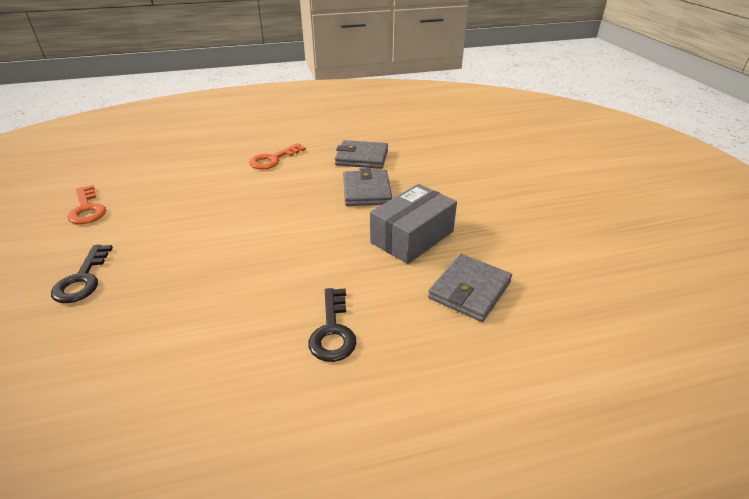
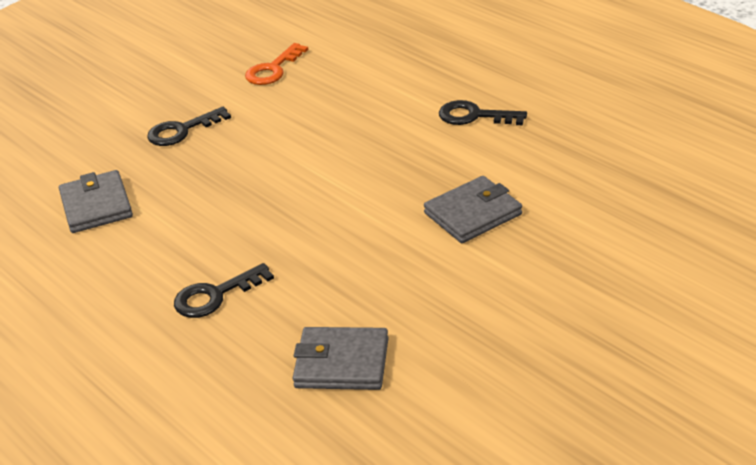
camera: 65 degrees right, 0 degrees up
orange key [249,143,306,170] -> black key [439,100,527,125]
grey wallet [335,140,388,169] -> grey wallet moved to [59,170,133,233]
grey box [370,184,457,264] -> none

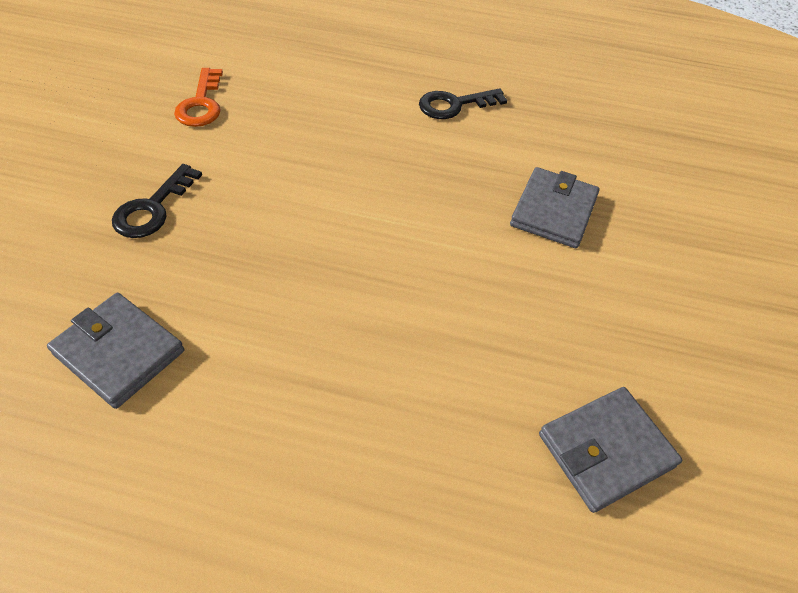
camera: 40 degrees left, 15 degrees up
black key [174,263,274,318] -> none

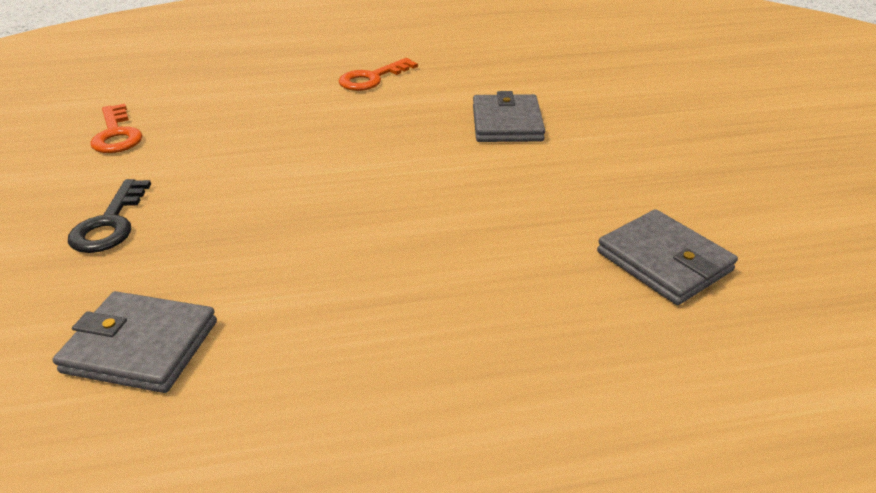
camera: 20 degrees left, 15 degrees down
black key [419,88,507,119] -> orange key [339,58,418,91]
grey wallet [539,387,682,513] -> grey wallet turned 75 degrees counterclockwise [597,209,738,305]

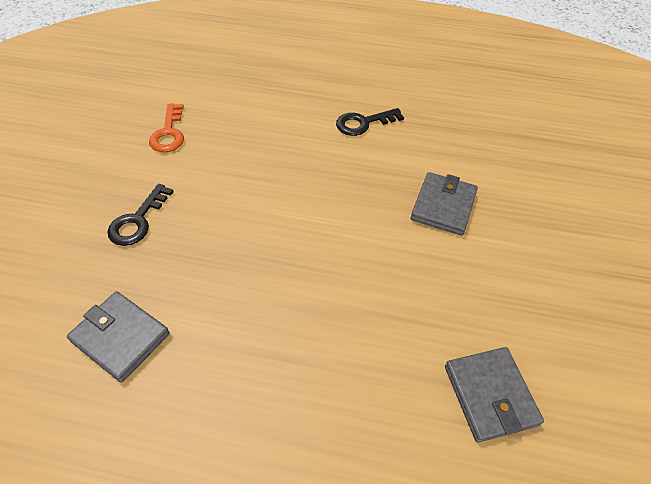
camera: 20 degrees right, 15 degrees up
orange key [339,58,418,91] -> black key [336,108,404,136]

